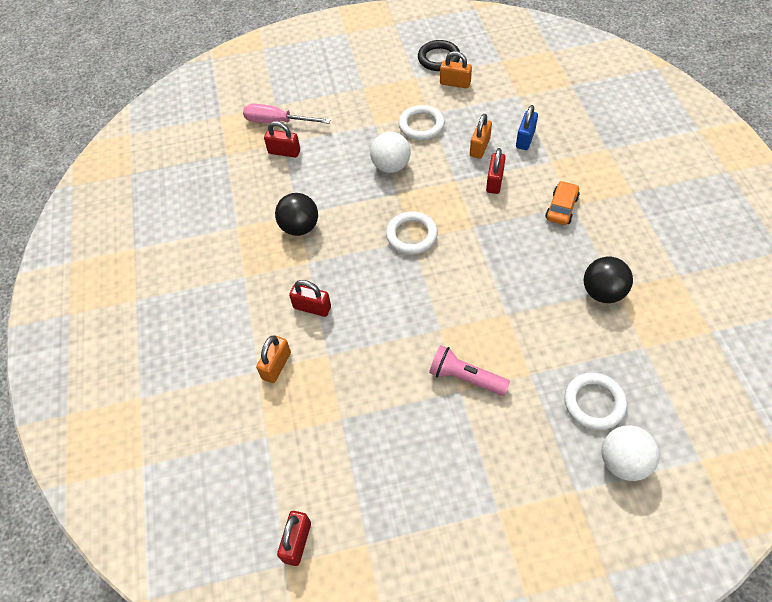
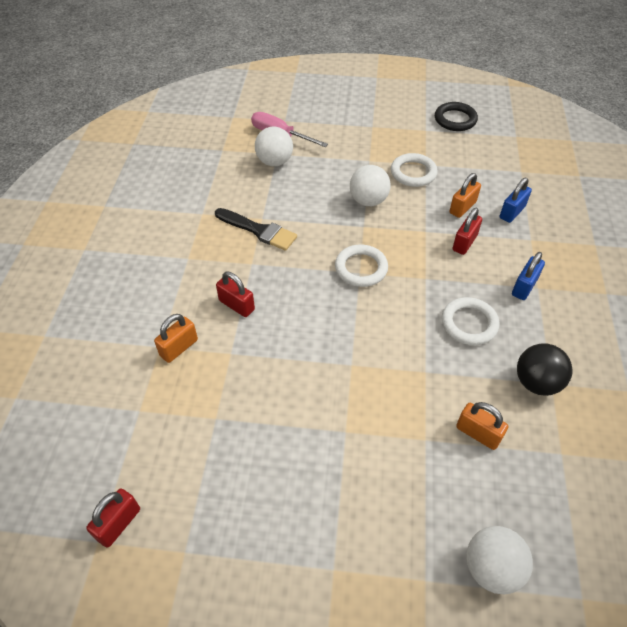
camera: 15 degrees right, 5 degrees down
red padlock [264,121,300,158] -> white ball [255,127,293,166]
black ball [275,193,318,236] -> black brush [215,208,297,251]
pink flashlight [429,345,510,396] -> none
orange padlock [440,51,472,89] -> orange padlock moved to [456,402,508,450]
orange car [545,181,580,225] -> blue padlock [512,252,545,300]
white ring [564,373,627,430] -> white ring moved to [441,297,500,345]

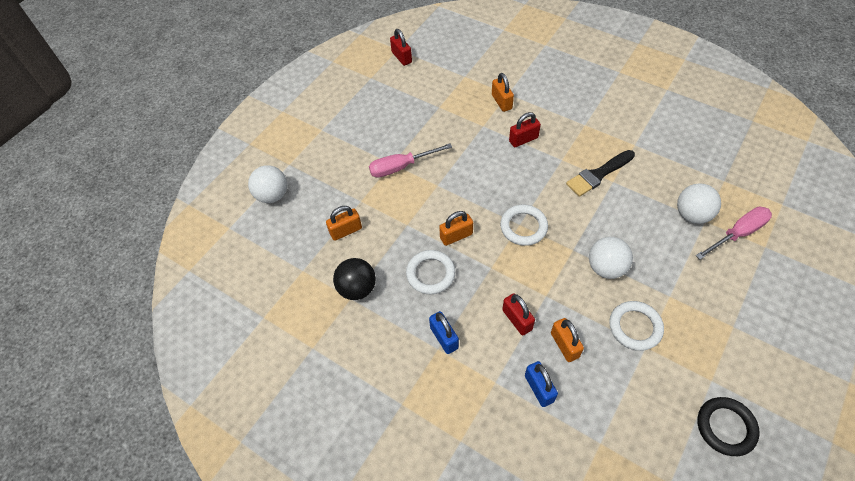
camera: 120 degrees right, 5 degrees up
none -> pink screwdriver [369,143,452,178]
none -> orange padlock [439,211,473,246]

